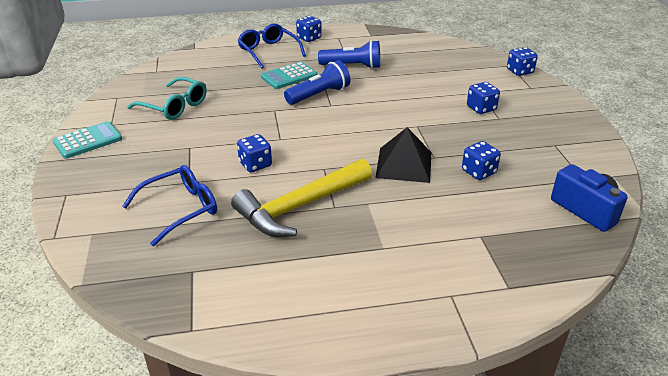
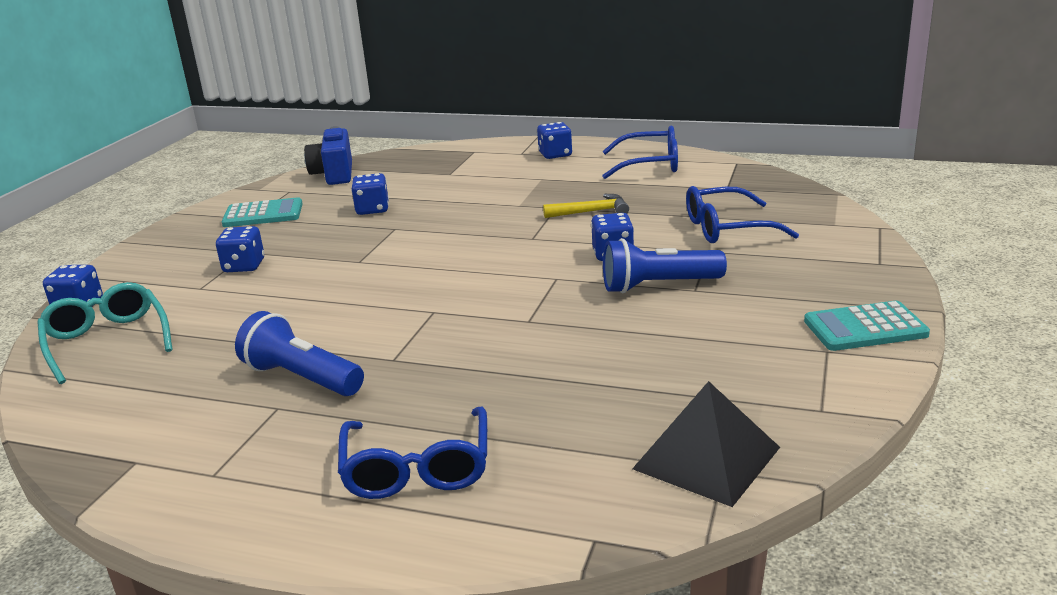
camera: 150 degrees left, 10 degrees down
turquoise glasses [127,77,207,120] -> turquoise glasses moved to [37,282,173,384]
yellow hammer [231,159,372,237] -> yellow hammer [543,194,629,218], size x0.50
turquoise calculator [261,62,317,89] -> turquoise calculator moved to [222,197,303,227]
blue flashlight [284,60,350,105] -> blue flashlight moved to [603,238,727,293]
blue dice [296,16,322,42] -> blue dice moved to [537,122,572,159]
black pyramid [375,127,431,183] -> black pyramid moved to [632,381,780,507]
none -> blue glasses [602,126,678,179]

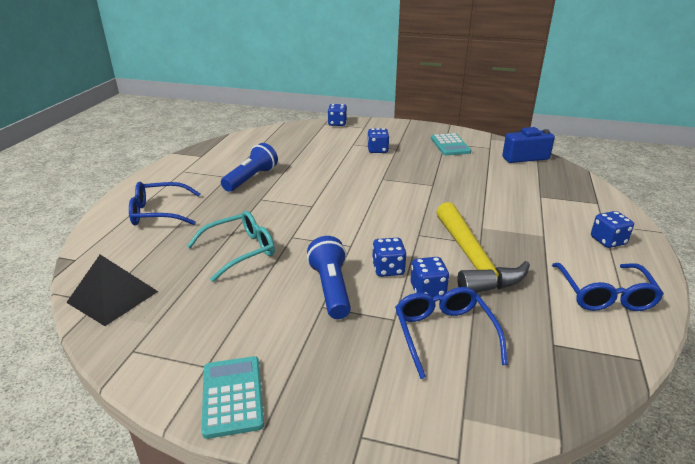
camera: 85 degrees right, 5 degrees up
turquoise glasses [37,282,173,384] -> turquoise glasses moved to [187,211,275,282]
blue dice [351,173,389,215] -> blue dice moved to [411,257,449,297]
yellow hammer [543,194,629,218] -> yellow hammer [436,202,530,293], size x2.01

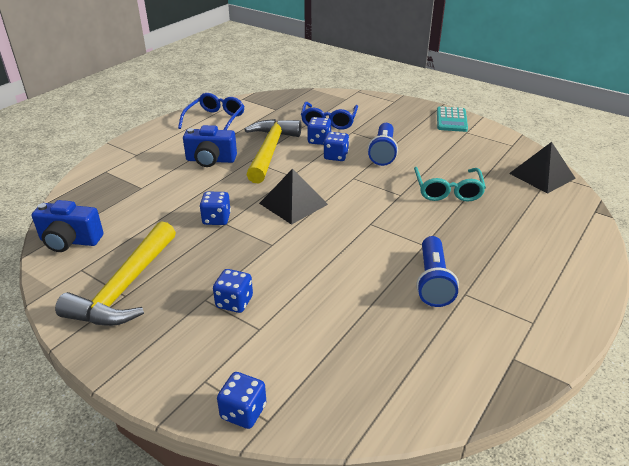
camera: 160 degrees left, 5 degrees up
blue glasses [129,182,200,225] -> none
turquoise glasses [187,211,275,282] -> turquoise glasses turned 75 degrees counterclockwise [414,167,486,202]
blue flashlight [221,143,278,192] -> blue flashlight turned 45 degrees counterclockwise [416,236,459,307]
turquoise calculator [431,133,471,155] -> yellow hammer [55,221,176,326]
blue dice [591,211,634,248] -> blue dice moved to [200,191,231,225]
none -> blue camera [183,125,237,167]
none -> black pyramid [259,169,328,225]

